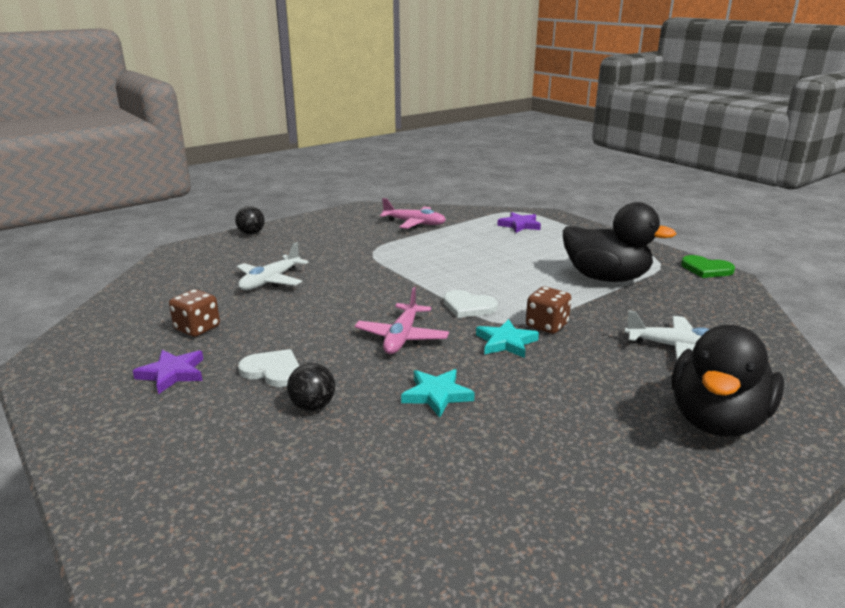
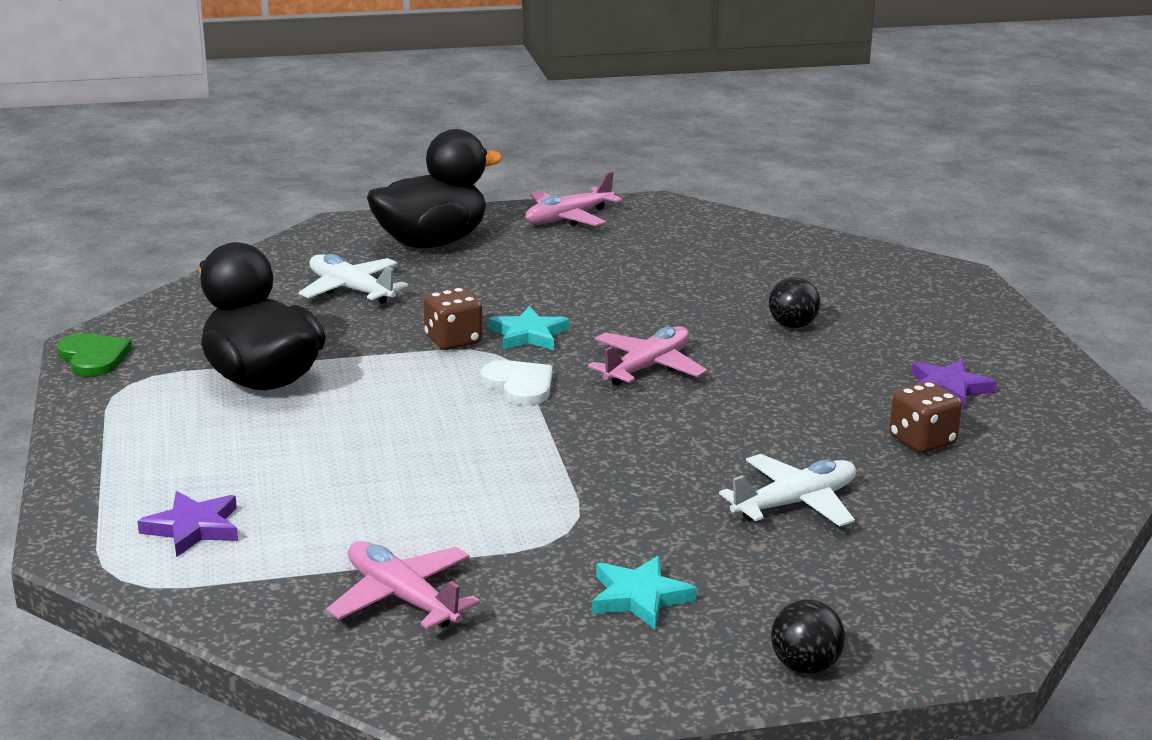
camera: 155 degrees left, 0 degrees up
white heart [238,349,299,387] -> none
turquoise star [401,369,475,418] -> turquoise star moved to [592,556,697,630]
none -> pink plane [525,171,623,226]

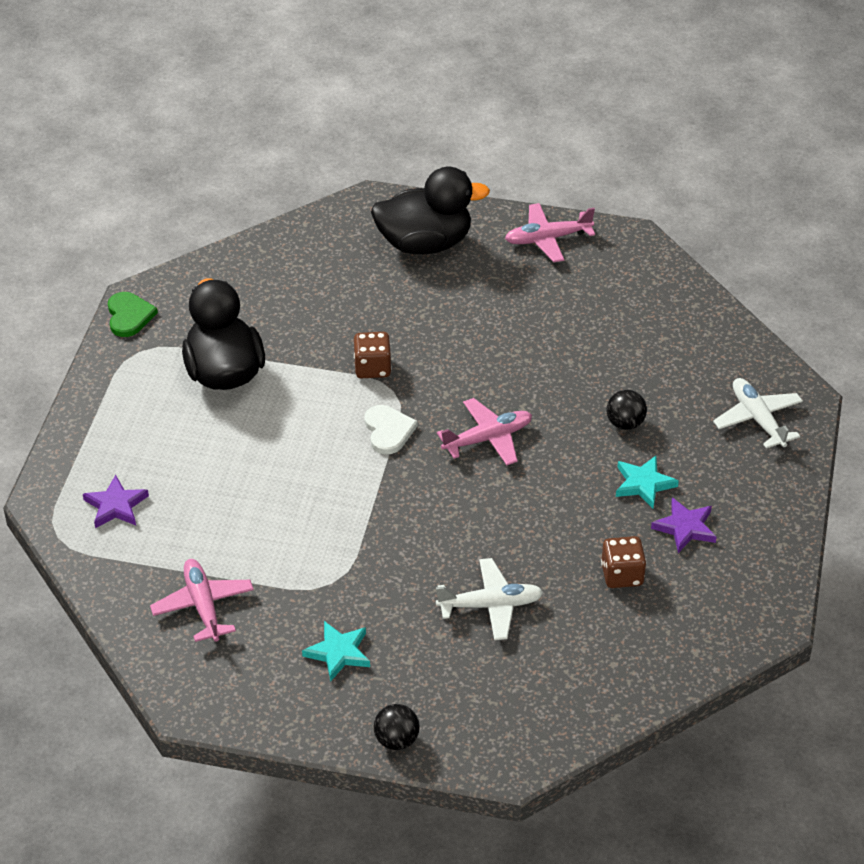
camera: 25 degrees right, 20 degrees up
white plane [299,254,408,304] -> white plane moved to [713,378,803,449]
turquoise star [489,306,570,350] -> turquoise star moved to [616,456,679,508]

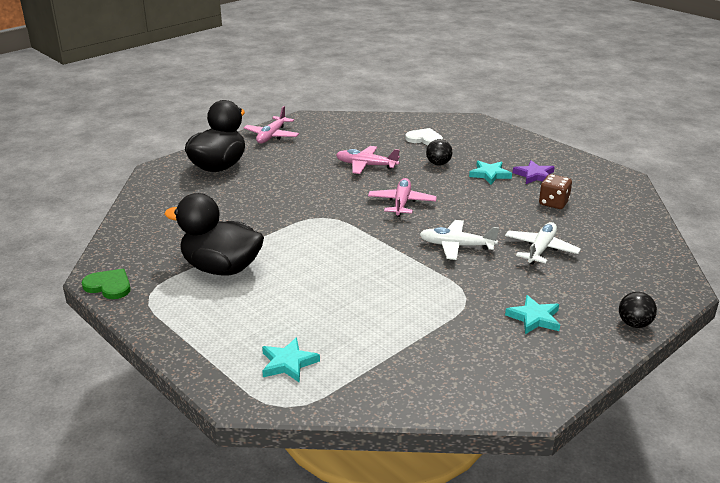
camera: 55 degrees left, 15 degrees down
purple star [83,475,149,528] -> turquoise star [262,337,320,383]
pink plane [150,559,254,642] -> pink plane moved to [336,146,400,174]
brown dice [354,332,392,378] -> none
white heart [365,405,418,454] -> white heart moved to [405,128,443,145]
white plane [713,378,803,449] -> white plane moved to [419,220,499,260]

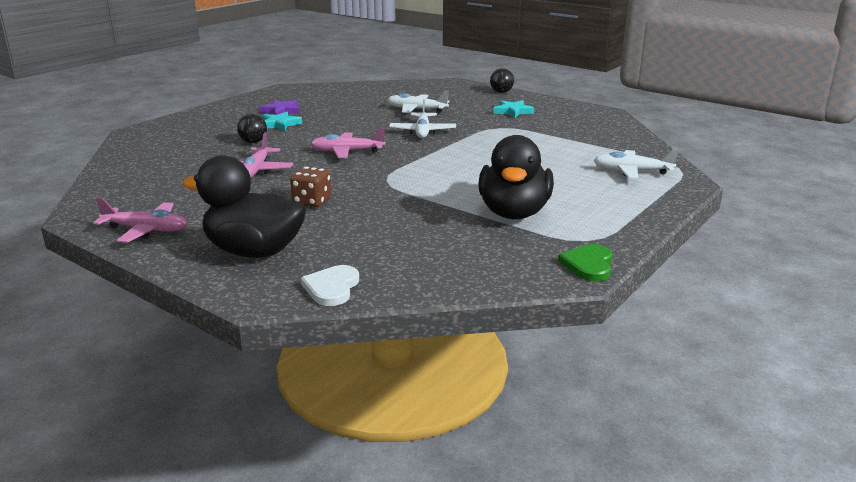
camera: 100 degrees left, 5 degrees down
turquoise star [262,337,320,383] -> white plane [594,149,679,179]
white heart [405,128,443,145] -> white heart moved to [301,265,359,306]
brown dice [539,174,572,209] -> brown dice moved to [290,166,331,207]

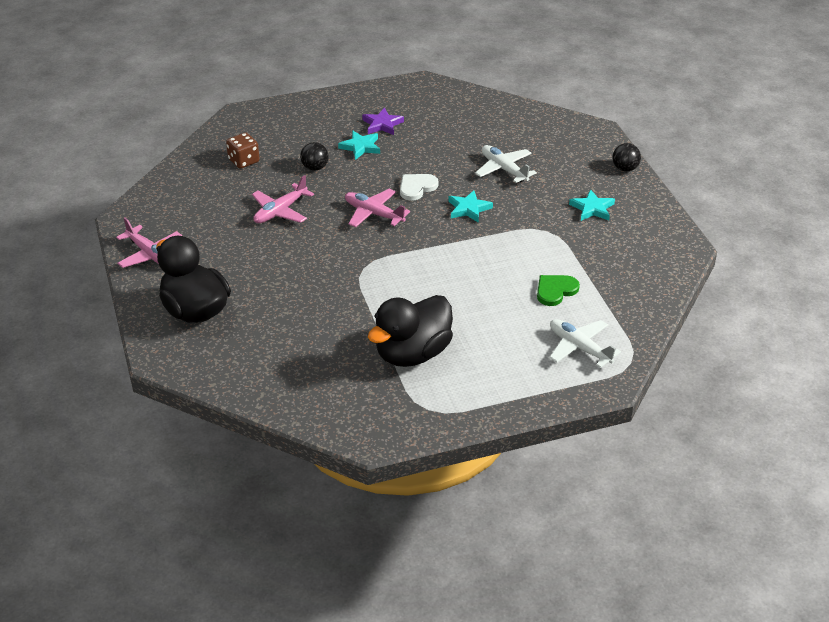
camera: 35 degrees right, 15 degrees up
brown dice [290,166,331,207] -> brown dice moved to [226,132,260,169]
white heart [301,265,359,306] -> white heart moved to [400,174,439,201]
white plane [389,99,456,138] -> turquoise star [448,190,493,223]
green heart [558,244,613,281] -> green heart moved to [537,275,580,306]

